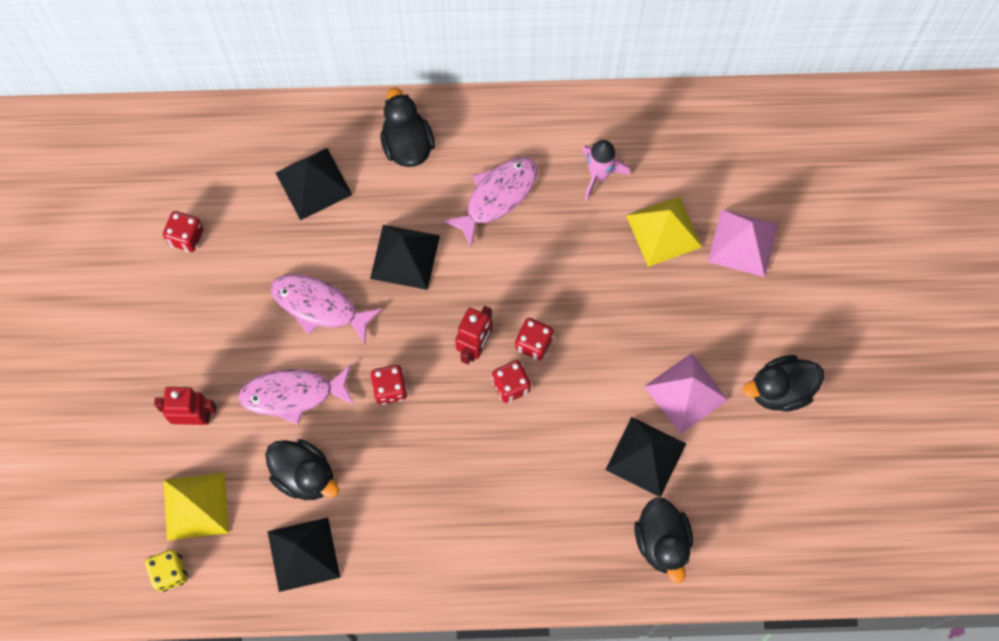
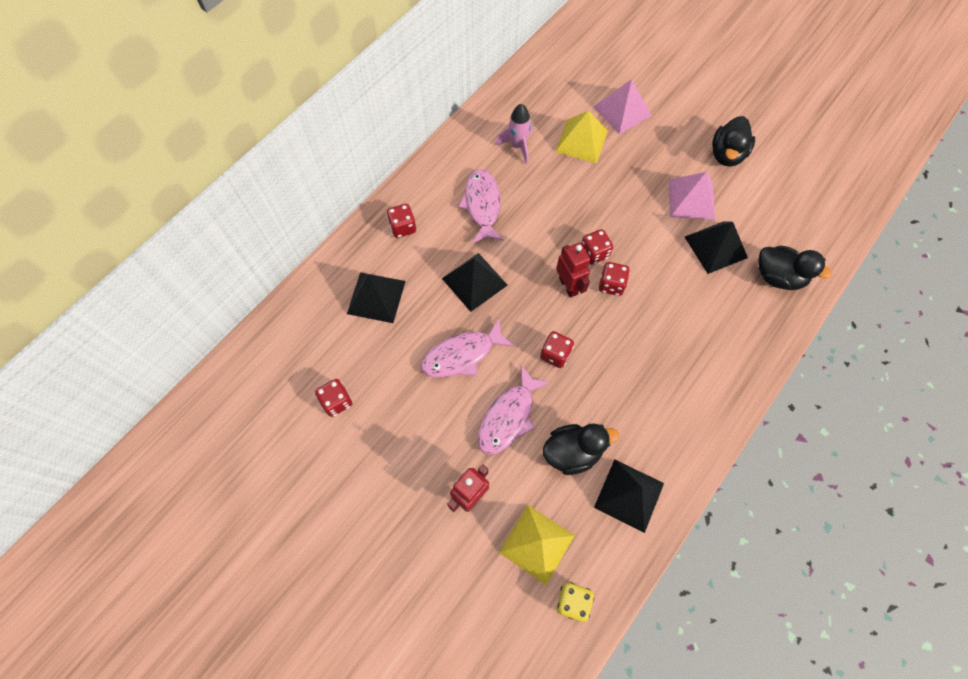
camera: 50 degrees left, 5 degrees down
black duck [380,87,435,167] -> red dice [386,204,416,238]

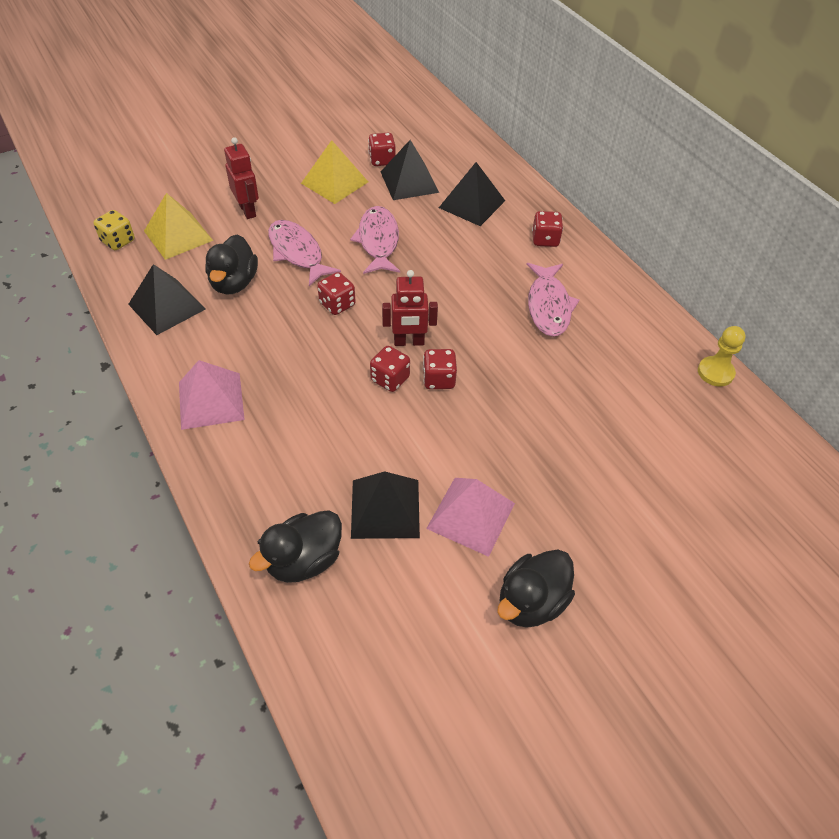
camera: 110 degrees right, 15 degrees down
black pyramid [442,253,508,312] -> black pyramid moved to [381,140,439,200]
pink fish [458,169,504,243] -> pink fish turned 75 degrees clockwise [526,263,580,337]
pink rocket [495,104,532,165] -> none
yellow pyramid [555,111,608,164] -> yellow pyramid moved to [301,140,368,204]
pink pyramid [593,79,652,134] -> pink pyramid moved to [179,360,245,430]
black duck [712,116,755,167] -> black duck turned 90 degrees counterclockwise [497,550,575,628]
none -> yellow pawn [698,326,746,386]

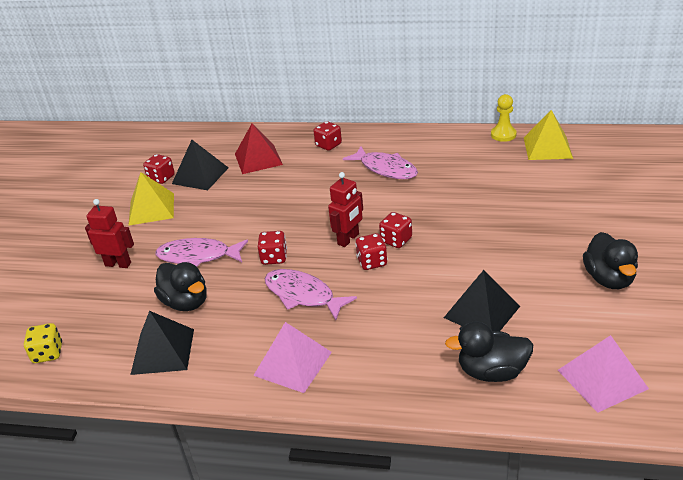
camera: 45 degrees left, 15 degrees down
yellow pyramid [144,193,213,260] -> yellow pyramid moved to [524,110,573,160]
black duck [249,510,342,583] -> black duck turned 90 degrees clockwise [445,322,533,382]
pink fish [350,206,400,274] -> pink fish moved to [265,269,357,320]
pink pyramid [426,478,515,557] -> pink pyramid moved to [558,335,649,413]
black pyramid [439,162,505,226] -> red pyramid [235,124,283,174]

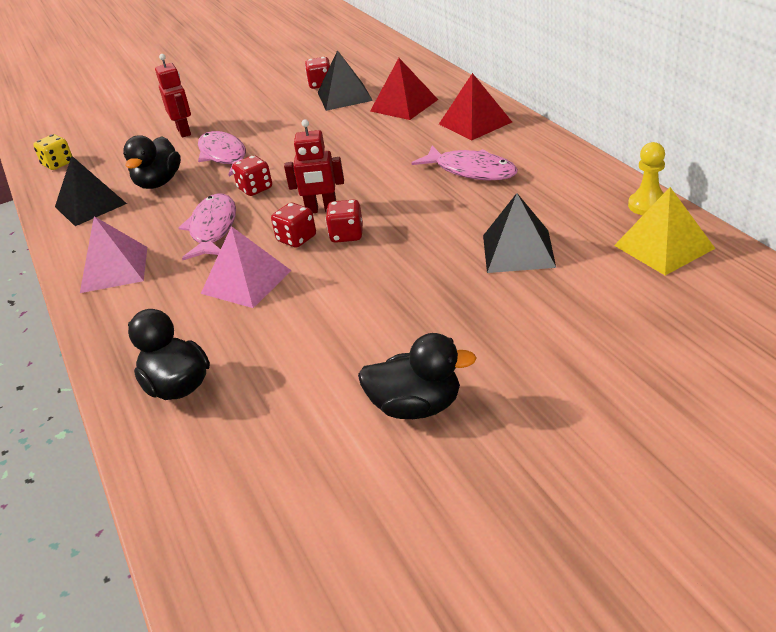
camera: 55 degrees right, 0 degrees up
yellow pyramid [128,172,174,226] -> none
red dice [313,121,342,151] -> red pyramid [439,73,512,141]
pink fish [343,146,418,179] -> pink fish turned 60 degrees counterclockwise [411,146,518,180]
black pyramid [444,270,520,331] -> black pyramid moved to [483,193,556,273]
pink pyramid [558,335,649,413] -> pink pyramid moved to [201,226,292,308]
black duck [583,232,638,289] -> black duck turned 135 degrees counterclockwise [358,333,476,419]

